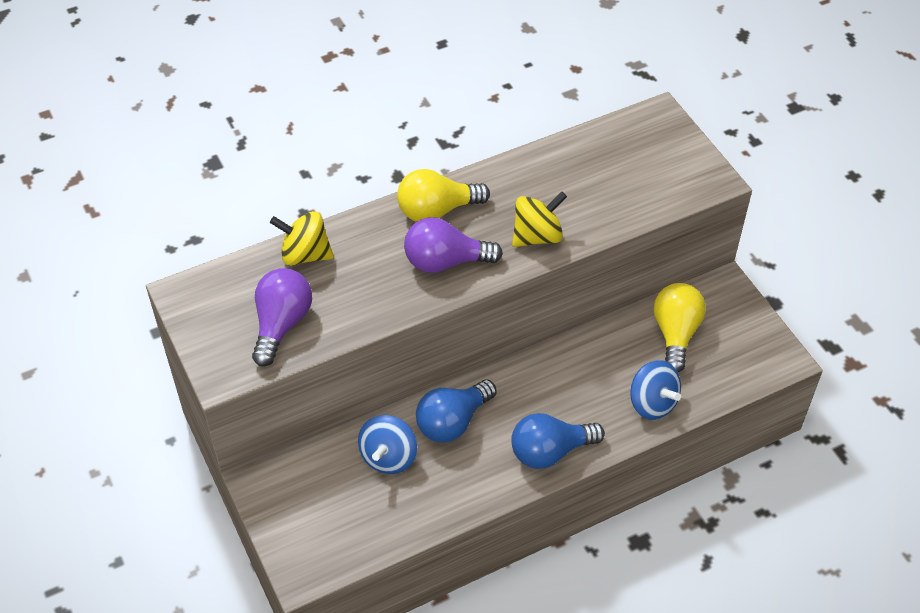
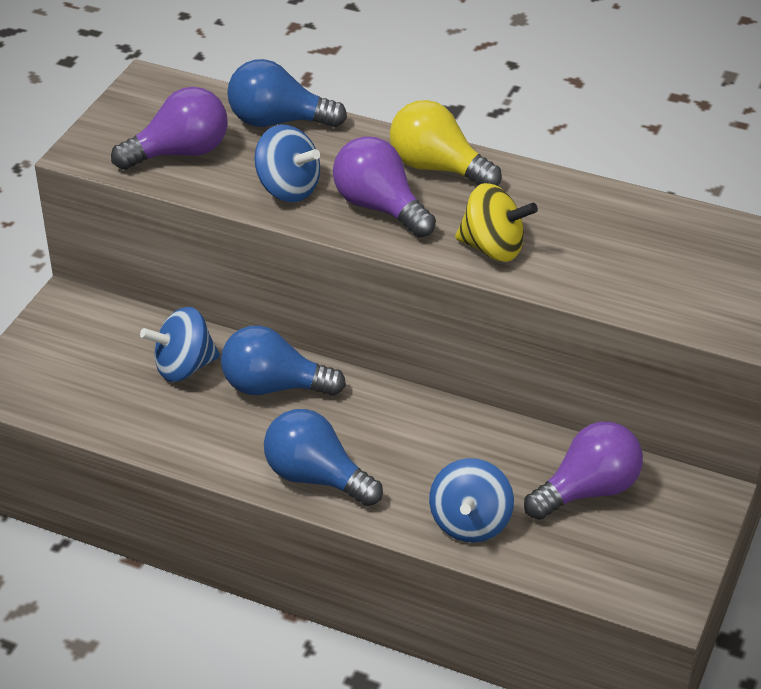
camera: 50 degrees right, 10 degrees down
yellow spinning top [270,211,334,266] -> blue light bulb [227,59,347,127]
yellow light bulb [654,283,706,373] -> purple light bulb [524,422,643,520]
none -> blue spinning top [254,124,320,202]

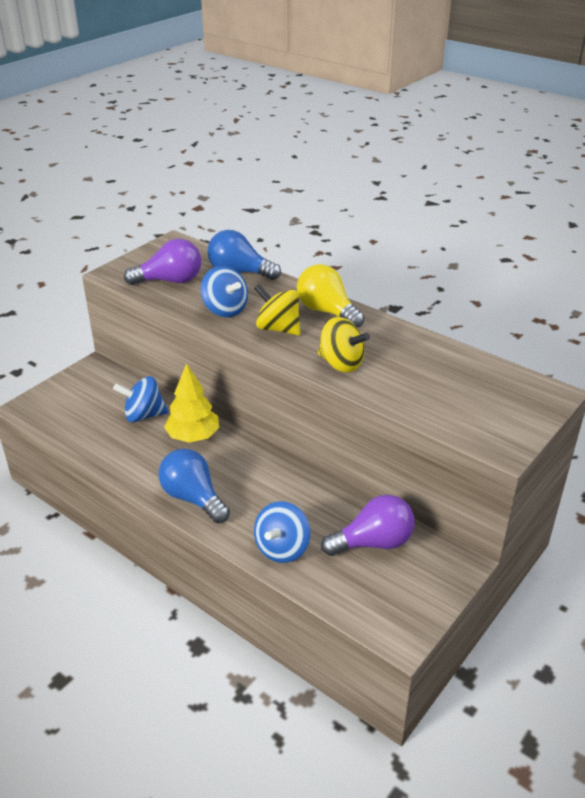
camera: 15 degrees right, 5 degrees down
blue light bulb [221,325,346,396] -> yellow tree [164,363,220,443]
purple light bulb [333,136,436,238] -> yellow spinning top [254,284,300,335]

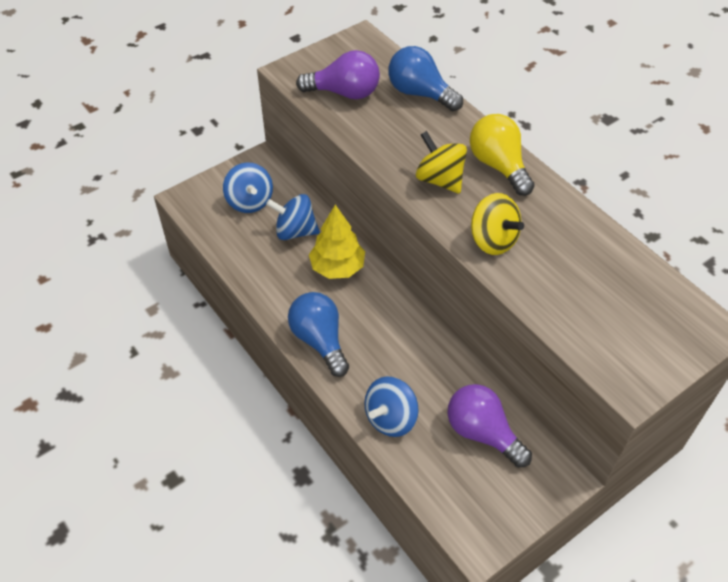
camera: 15 degrees right, 15 degrees up
blue spinning top [200,266,248,317] -> blue spinning top moved to [223,162,273,213]
purple light bulb [321,495,415,556] -> purple light bulb turned 135 degrees counterclockwise [447,384,532,468]

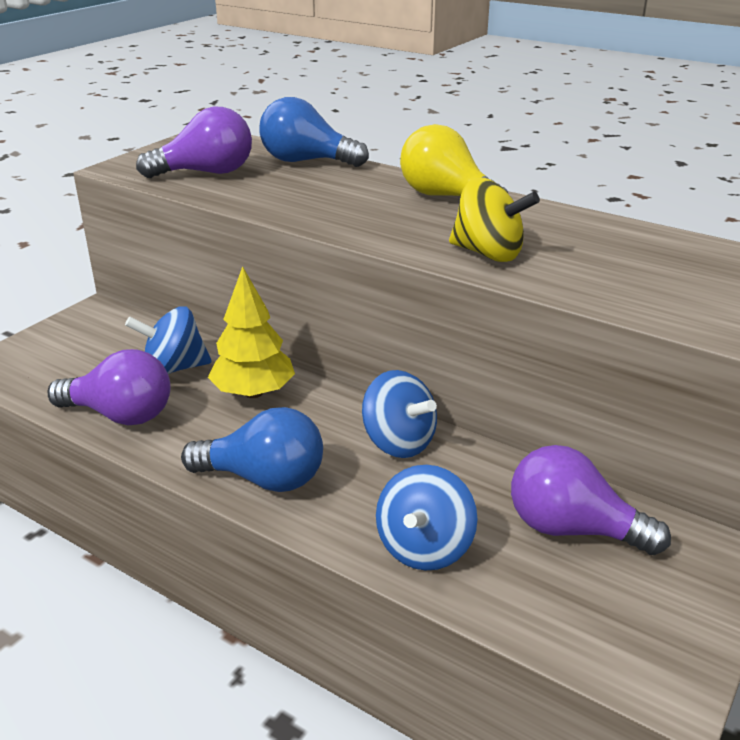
camera: 20 degrees left, 20 degrees down
blue spinning top [223,162,273,213] -> blue spinning top moved to [362,370,437,458]
blue light bulb [288,292,349,377] -> blue light bulb turned 150 degrees clockwise [181,407,323,492]
yellow spinning top [416,131,467,193] -> none
none -> purple light bulb [48,349,170,425]

